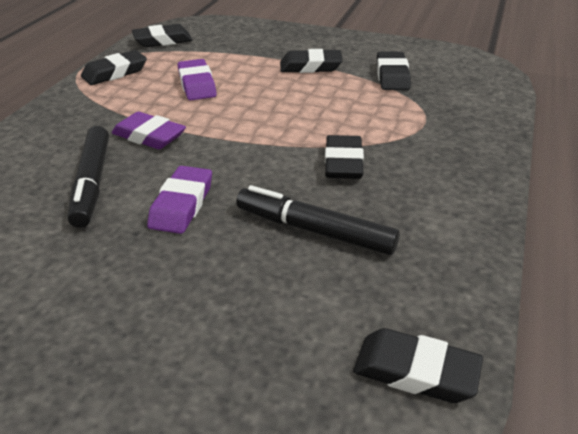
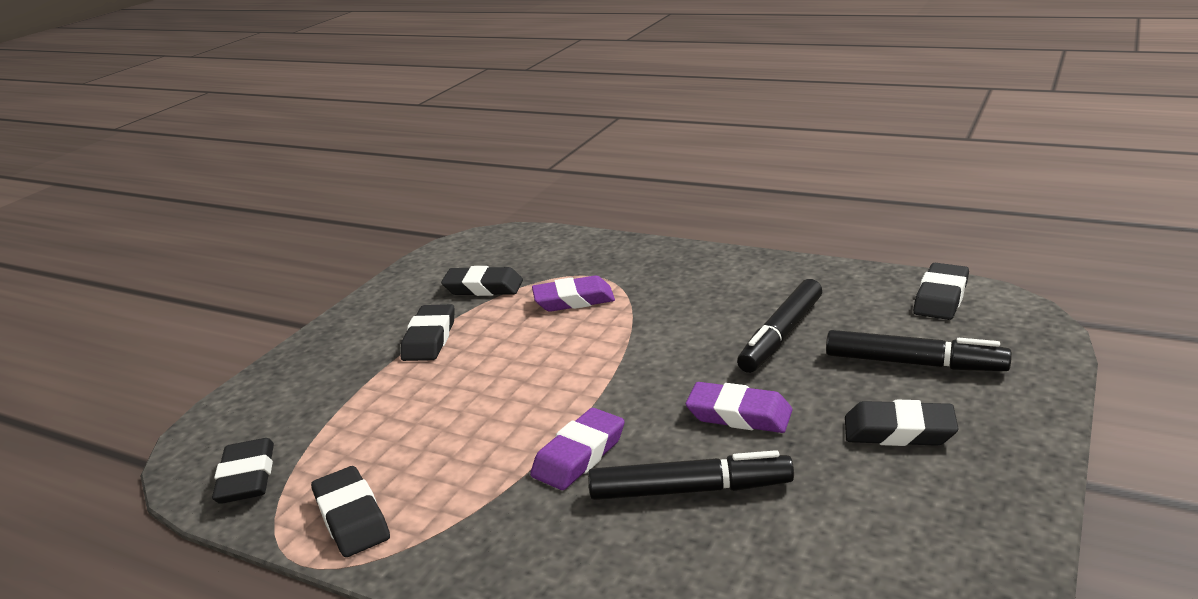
camera: 80 degrees left, 10 degrees down
purple eraser [178,59,217,100] -> purple eraser moved to [532,276,615,311]
black eraser [325,135,364,179] -> black eraser moved to [845,399,959,446]
none -> black marker [826,330,1012,371]

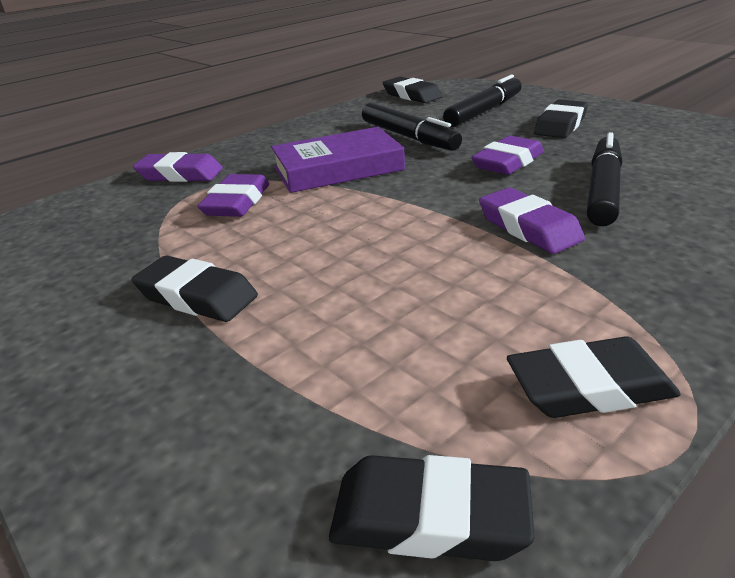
camera: 70 degrees left, 5 degrees up
black eraser [441,266,523,296] -> none
none -> purple eraser [133,152,223,182]
none -> purple book [271,127,405,193]

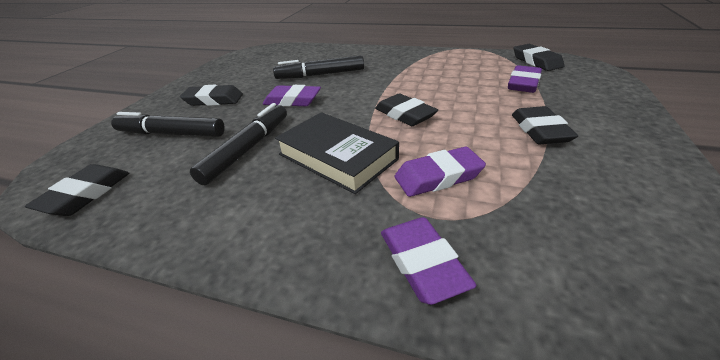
camera: 120 degrees left, 5 degrees up
purple book [271,127,405,193] -> black book [275,112,399,194]
purple eraser [479,188,585,254] -> purple eraser moved to [508,65,542,93]
black eraser [507,337,681,418] -> black eraser moved to [375,94,438,126]

